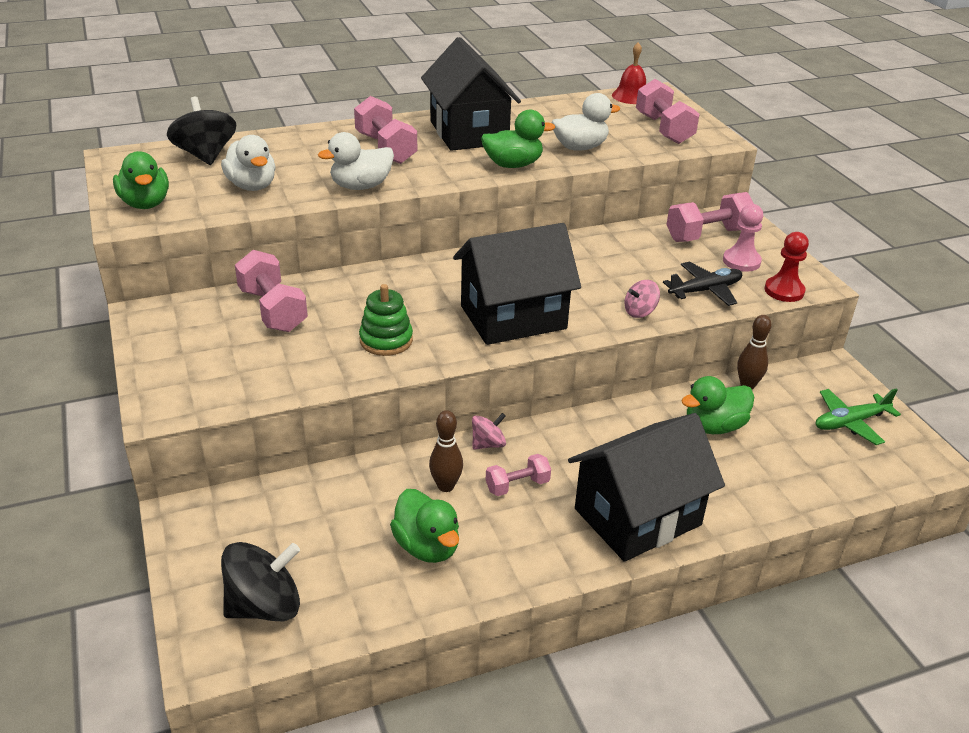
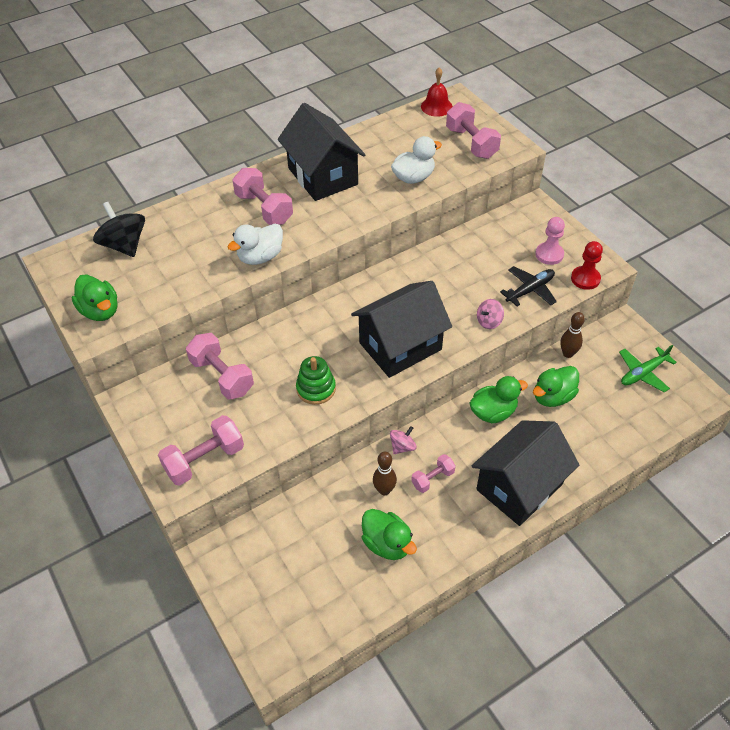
camera: 10 degrees left, 15 degrees up
white duck [221,135,276,191] -> none
black spinning top [221,542,300,621] -> none
green duck [481,110,556,168] -> green duck moved to [469,376,528,423]
pink dumbbell [667,192,754,242] -> pink dumbbell moved to [158,415,244,486]

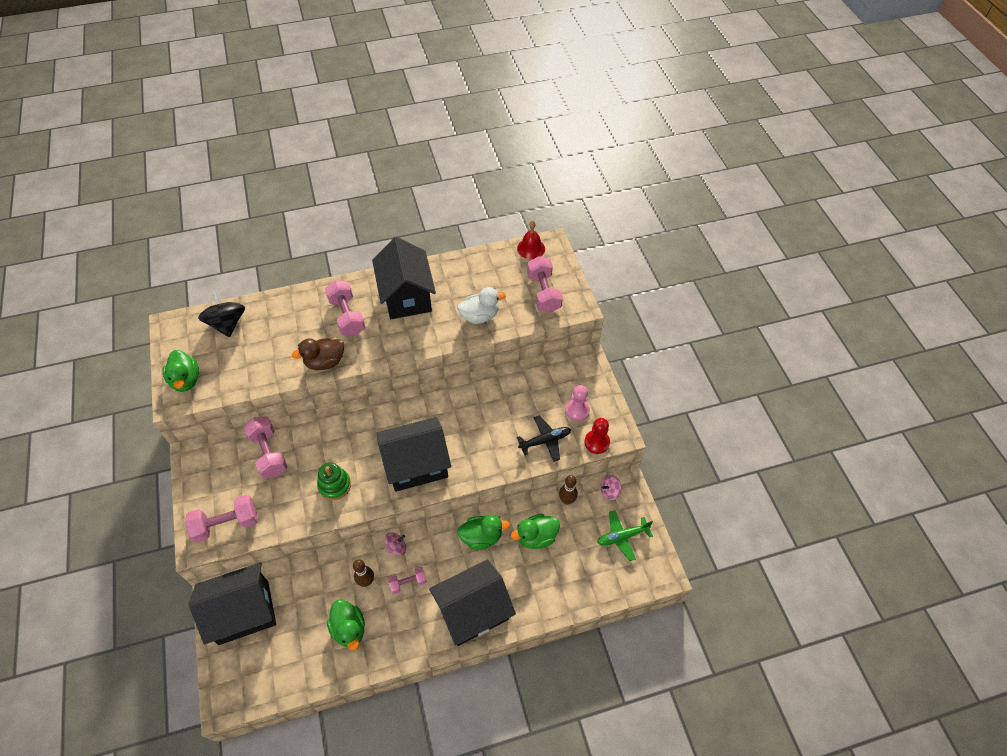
camera: 15 degrees right, 5 degrees up
white duck [228,224,283,265] -> brown duck [292,338,344,370]
pink spinning top [477,299,504,329] -> pink spinning top moved to [600,475,621,500]
none -> black house [189,563,276,645]

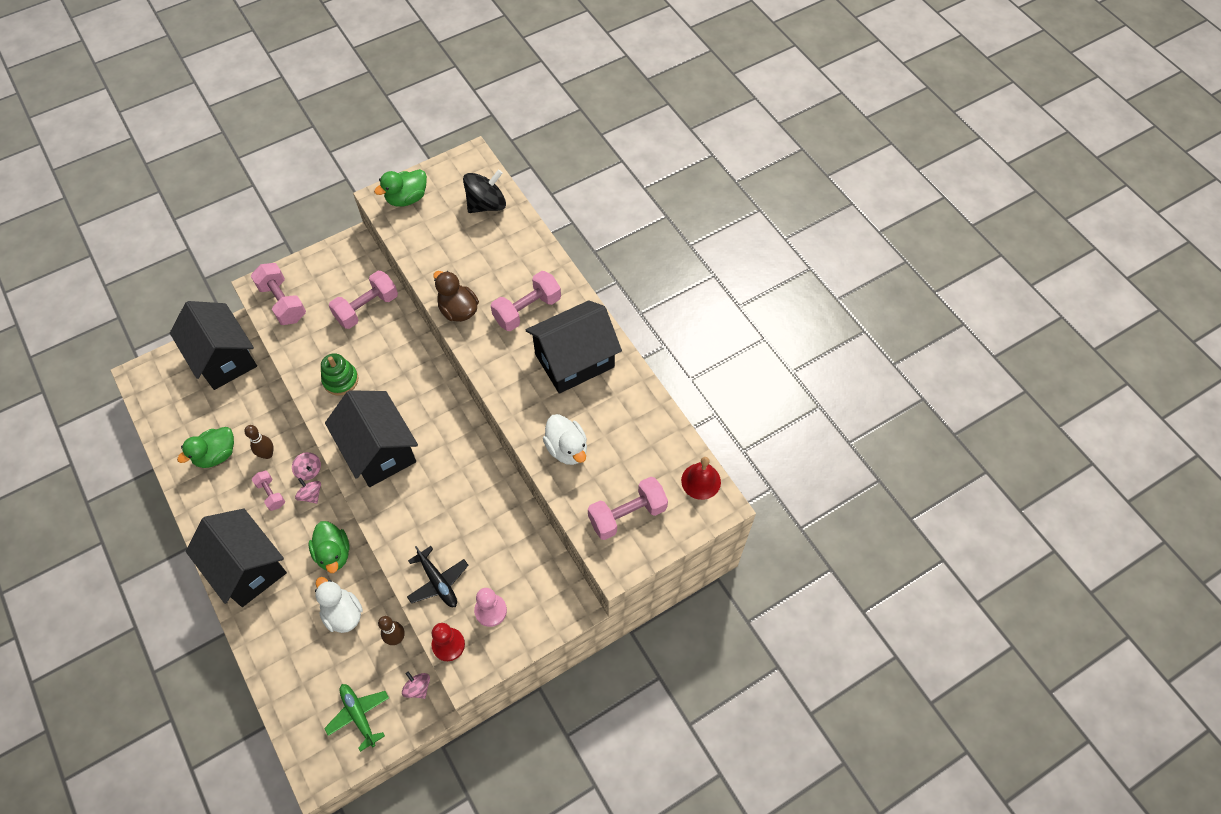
camera: 75 degrees right, 5 degrees up
green duck [511,514,560,549] -> white duck [315,577,363,633]
none -> pink spinning top [295,478,321,504]

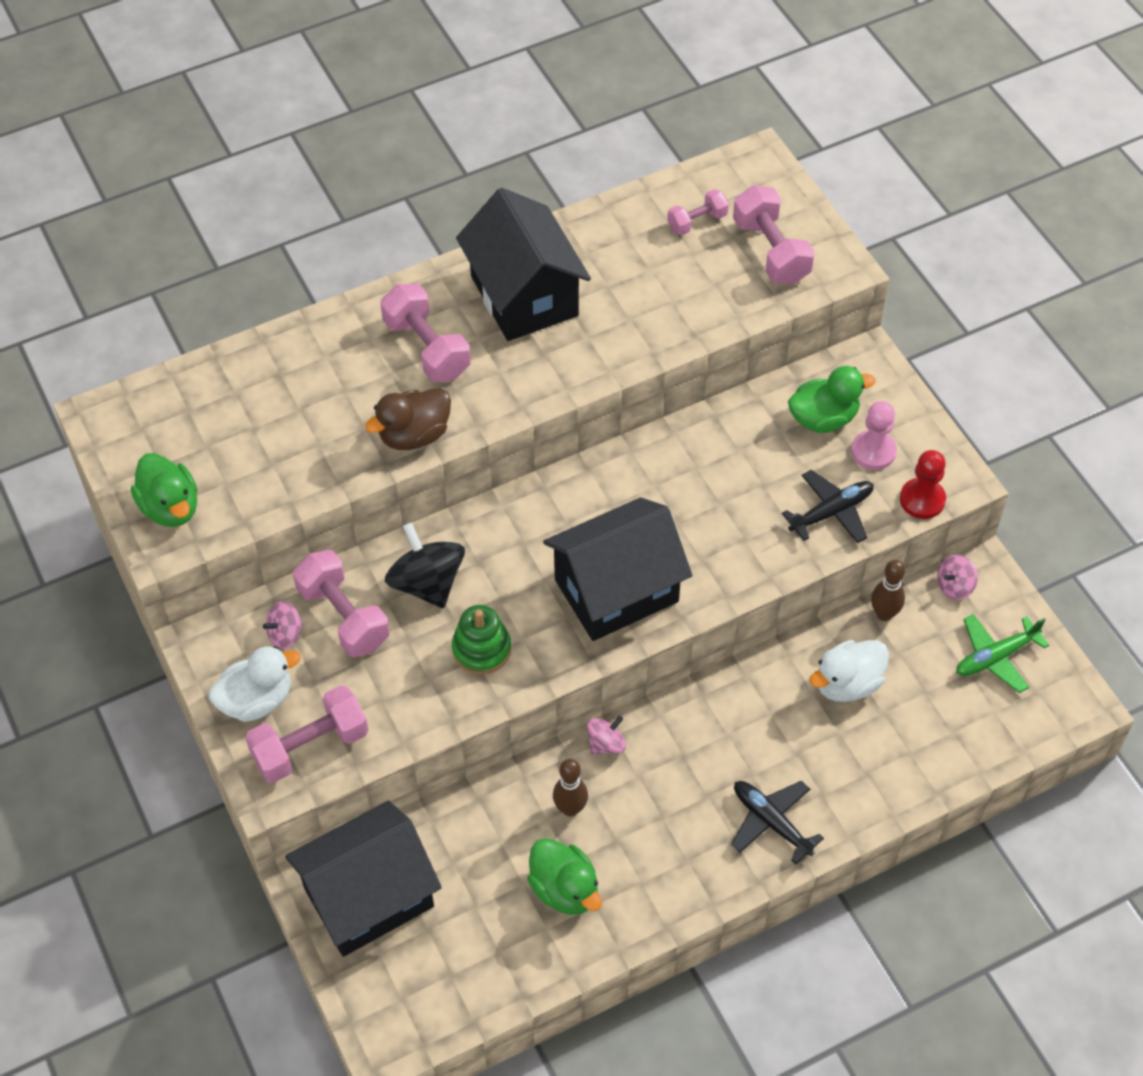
camera: 85 degrees left, 5 degrees down
black house [186,509,287,607] -> black plane [731,781,824,864]
pink dumbbell [252,471,285,511] -> pink dumbbell moved to [667,189,729,235]
pink spinning top [295,478,321,504] -> pink spinning top moved to [263,601,303,649]
green duck [309,521,349,573] -> green duck moved to [788,366,875,433]
black spinning top [463,169,506,213] -> black spinning top moved to [385,523,465,608]
white duck [543,414,587,465] -> white duck moved to [208,646,301,722]
red bell [681,457,721,500] -> none

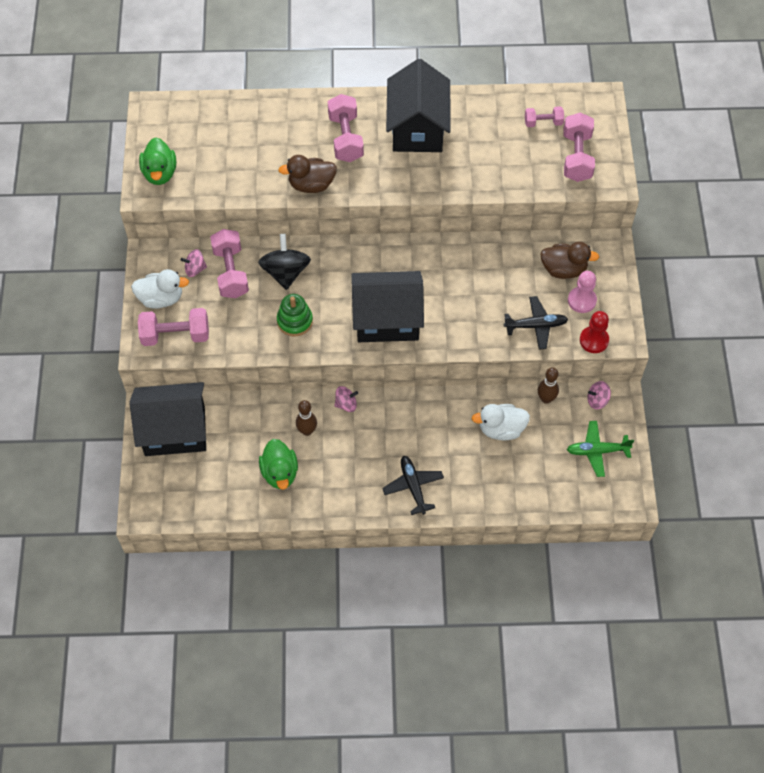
camera: 25 degrees right, 5 degrees up
green duck [788,366,875,433] -> brown duck [540,242,599,279]

